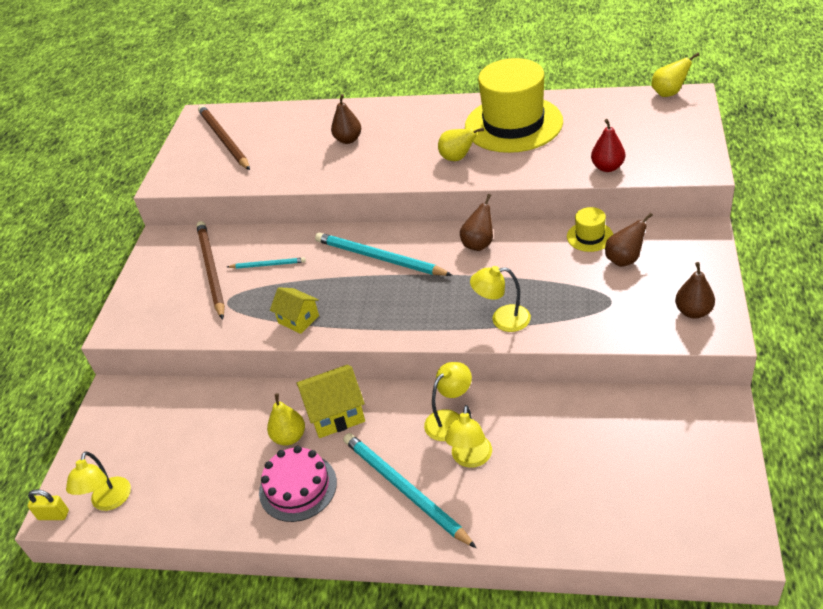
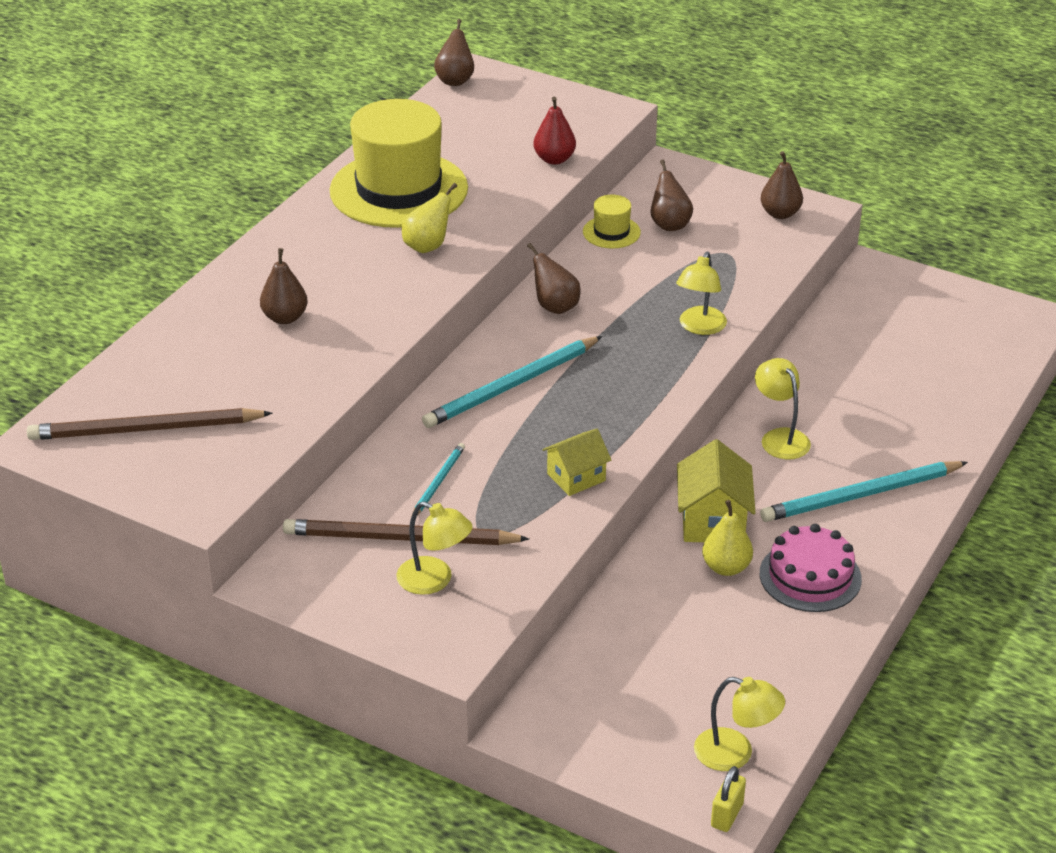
camera: 75 degrees left, 5 degrees down
yellow lamp [445,405,492,468] -> yellow lamp moved to [396,501,473,595]
yellow pear [652,53,699,97] -> brown pear [434,19,474,86]

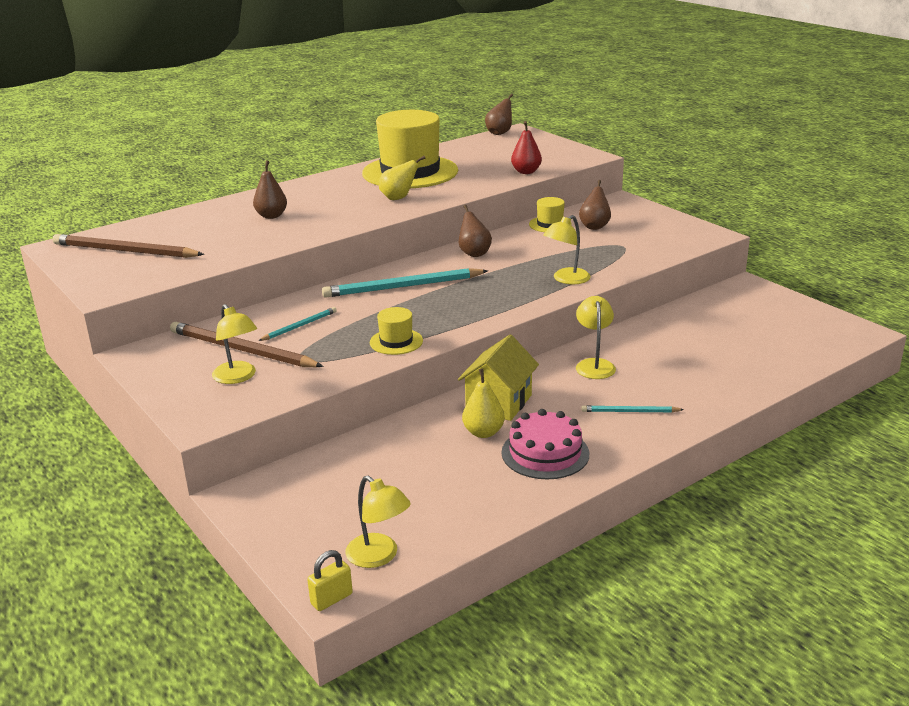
camera: 25 degrees right, 10 degrees down
yellow house [542,429,611,496] -> yellow hat [370,307,423,355]
turquoise pencil [760,461,968,522] -> turquoise pencil [581,405,684,413], size x0.52
brown pear [761,151,803,219] -> none

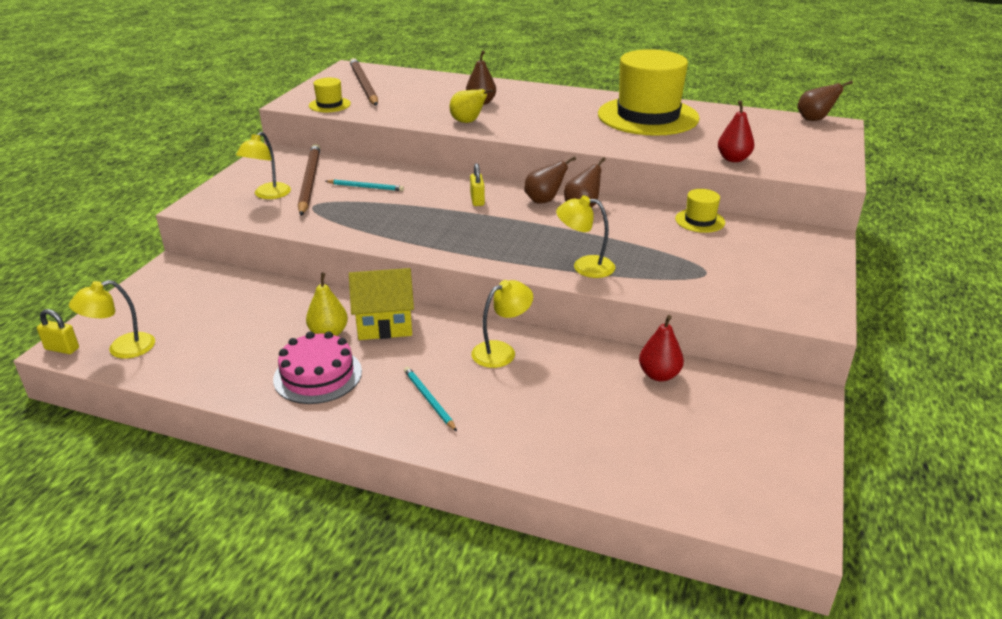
camera: 55 degrees right, 5 degrees up
turquoise pencil [322,268,488,298] -> yellow padlock [470,163,485,206]
yellow lamp [345,476,411,568] -> yellow lamp turned 45 degrees clockwise [69,280,155,359]
yellow hat [370,307,423,355] -> yellow hat moved to [309,78,351,112]
yellow pear [379,156,426,200] -> yellow pear moved to [450,89,494,123]
brown pear [579,180,611,230] -> brown pear moved to [524,156,576,204]
none -> red pear [639,315,684,382]

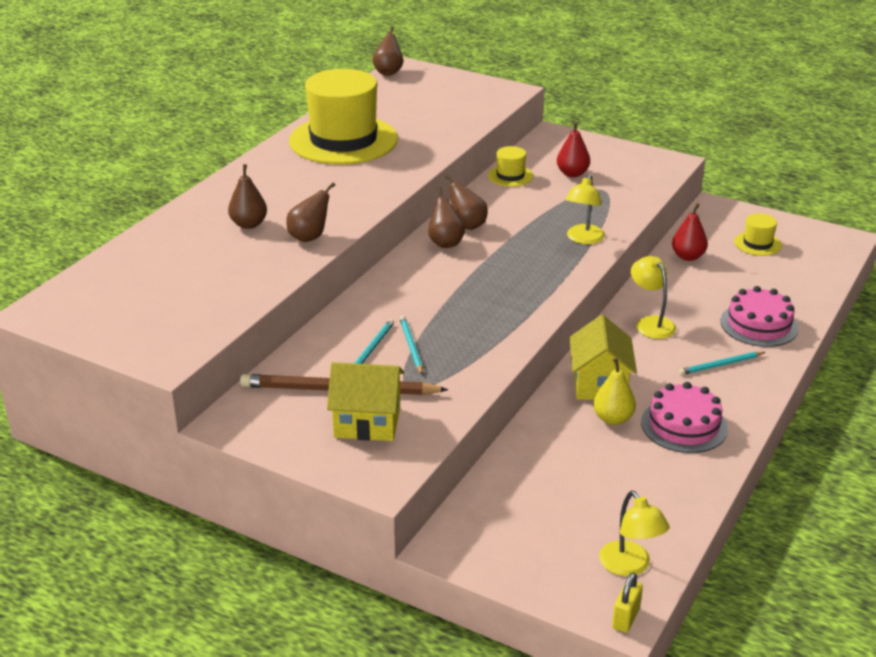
camera: 80 degrees left, 0 degrees up
yellow lamp [236,132,291,199] -> yellow house [327,362,404,441]
yellow hat [309,78,351,112] -> yellow hat moved to [734,213,782,256]
brown pencil [350,58,378,106] -> none
yellow pear [450,89,494,123] -> brown pear [286,182,335,242]
yellow padlock [470,163,485,206] -> none
red pear [718,100,754,162] -> red pear moved to [557,122,590,177]
none -> turquoise pencil [400,316,423,375]
none -> pink cake [721,286,799,347]

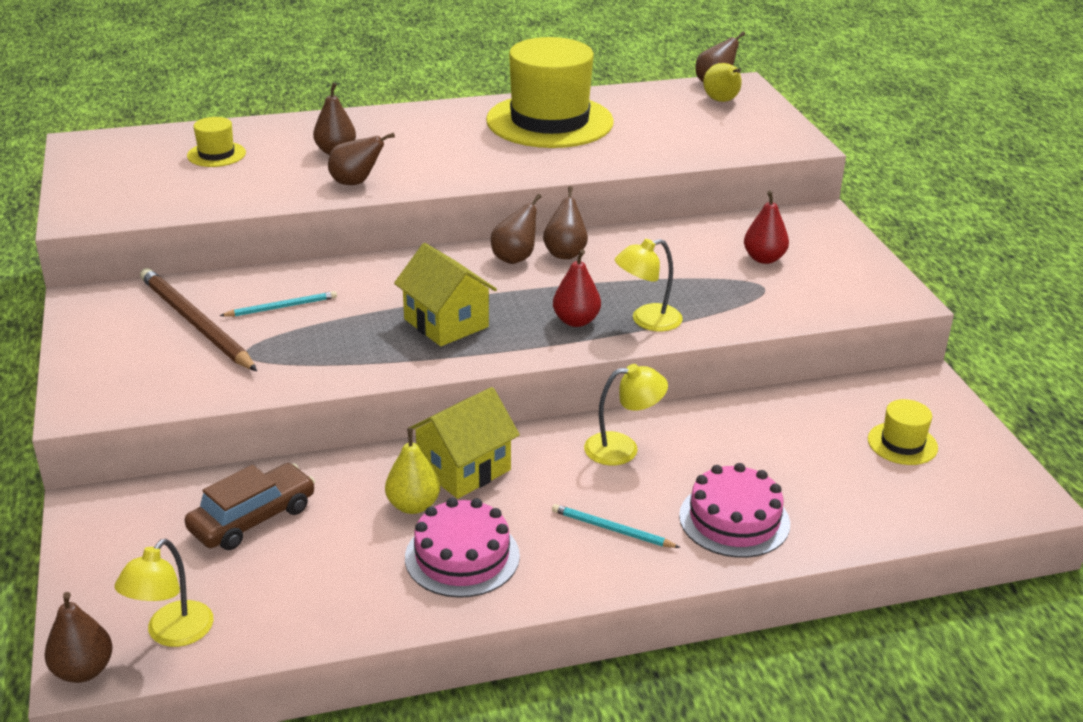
camera: 45 degrees right, 0 degrees up
yellow house [327,362,404,441] -> yellow house moved to [394,243,497,346]
turquoise pencil [400,316,423,375] -> none
yellow hat [488,146,533,187] -> yellow hat moved to [187,117,246,167]
yellow padlock [612,572,643,633] -> brown pear [44,592,113,683]
yellow lamp [631,256,676,339] -> yellow lamp turned 60 degrees clockwise [584,364,668,465]
red pear [672,203,708,261] -> red pear moved to [553,249,601,327]
none -> brown car [185,463,315,550]
none -> yellow pear [703,63,742,102]

